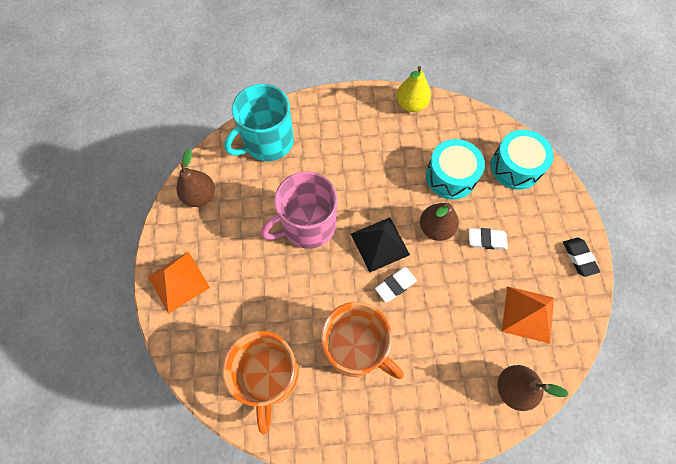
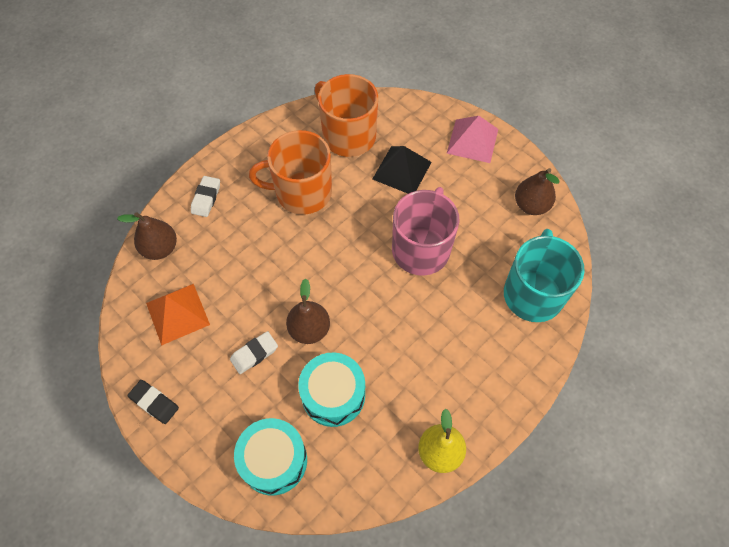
camera: 140 degrees right, 5 degrees down
orange pyramid [148,252,210,314] -> pink pyramid [447,116,498,163]
black pyramid [351,218,410,273] -> black pyramid moved to [373,146,432,194]
white eraser [375,267,417,303] -> white eraser moved to [191,176,220,217]

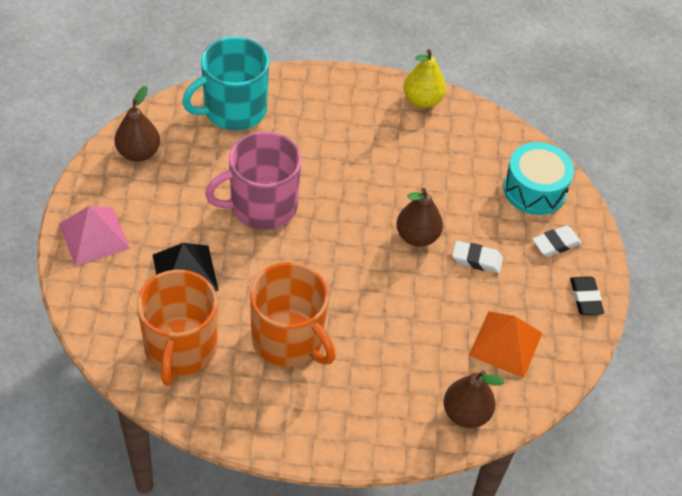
camera: 135 degrees left, 10 degrees down
white eraser [191,176,220,217] -> white eraser moved to [532,226,582,257]
turquoise drum [298,353,365,427] -> none

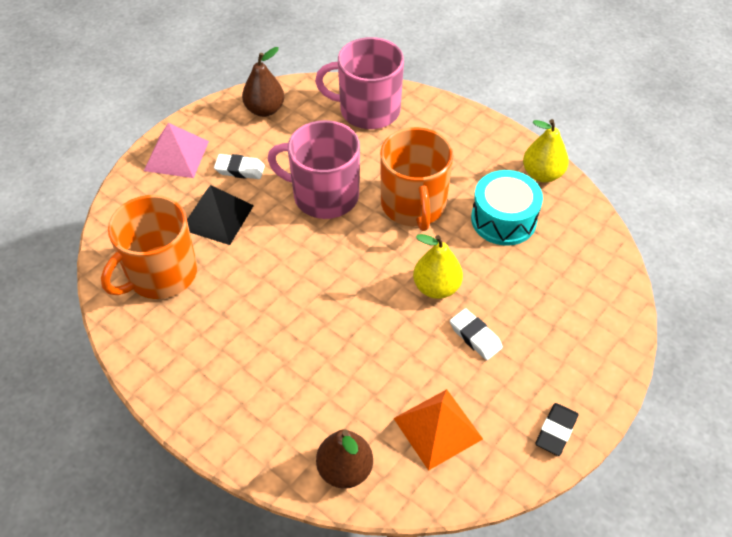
camera: 40 degrees right, 0 degrees up
turquoise mug [182,37,269,130] -> pink mug [315,37,404,129]
orange mug [250,262,336,367] -> orange mug moved to [380,127,453,231]
brown pear [396,188,443,247] -> yellow pear [413,234,463,299]
turquoise drum [503,142,574,215] -> turquoise drum moved to [471,170,543,246]
white eraser [532,226,582,257] -> white eraser moved to [214,154,265,179]

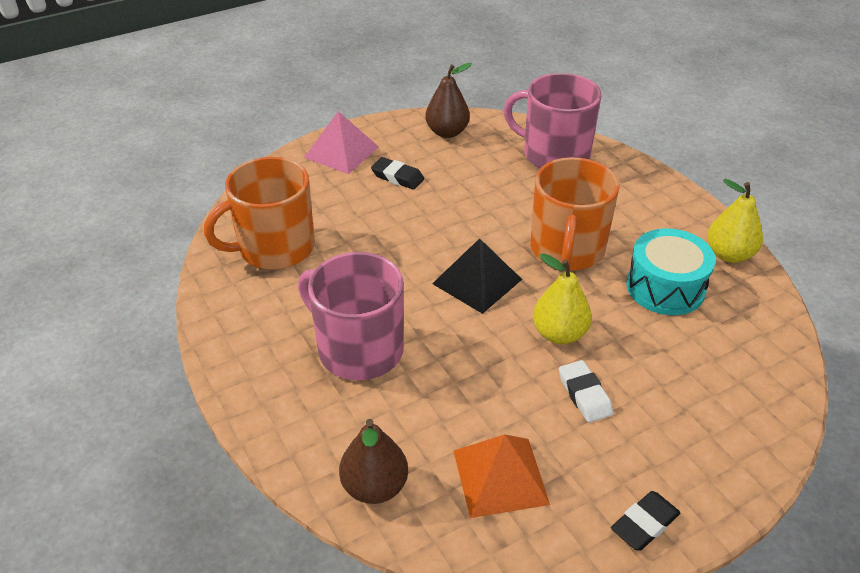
camera: 20 degrees right, 10 degrees down
black pyramid [187,185,254,245] -> black pyramid moved to [432,238,522,314]
white eraser [214,154,265,179] -> black eraser [371,157,424,190]
pink mug [267,120,360,219] -> pink mug moved to [298,252,404,380]

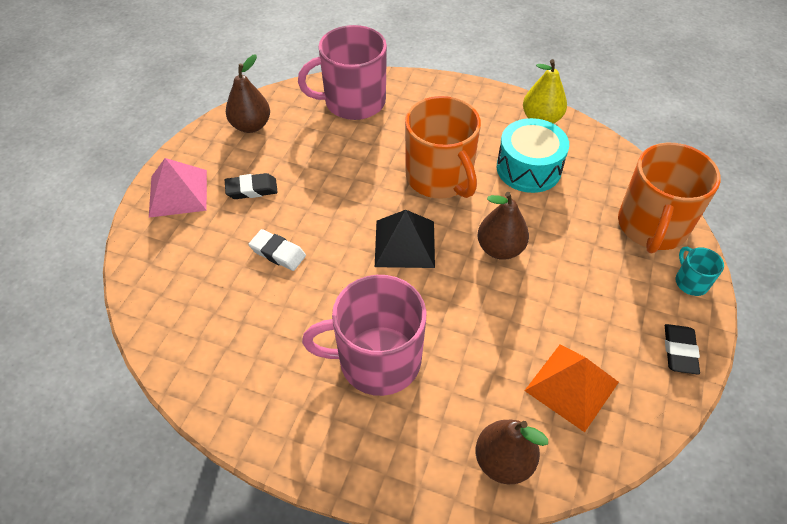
camera: 40 degrees left, 10 degrees up
orange mug [204,157,315,270] -> orange mug moved to [618,143,721,253]
yellow pear [533,253,592,344] -> brown pear [477,192,529,260]
white eraser [559,360,613,423] -> white eraser moved to [249,229,306,271]
none -> turquoise mug [676,247,724,296]

